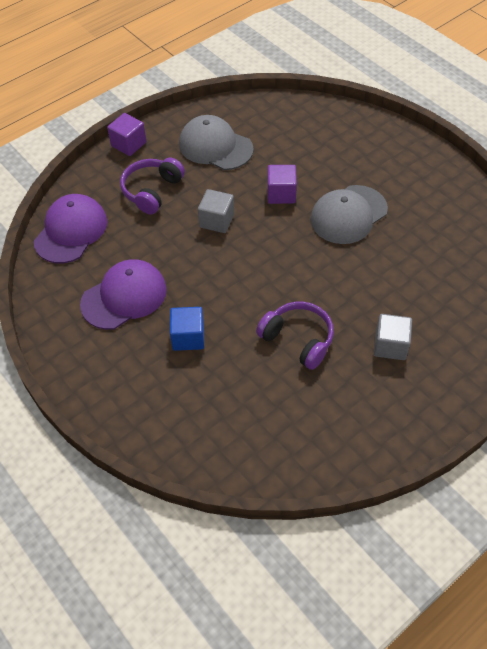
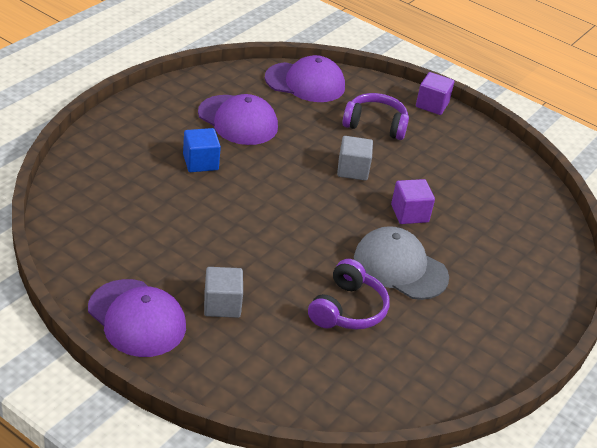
camera: 70 degrees right, 15 degrees down
grey cap [179,115,254,170] -> none
purple headphones [256,302,334,370] -> purple headphones moved to [308,259,389,330]
none -> purple cap [88,279,186,357]

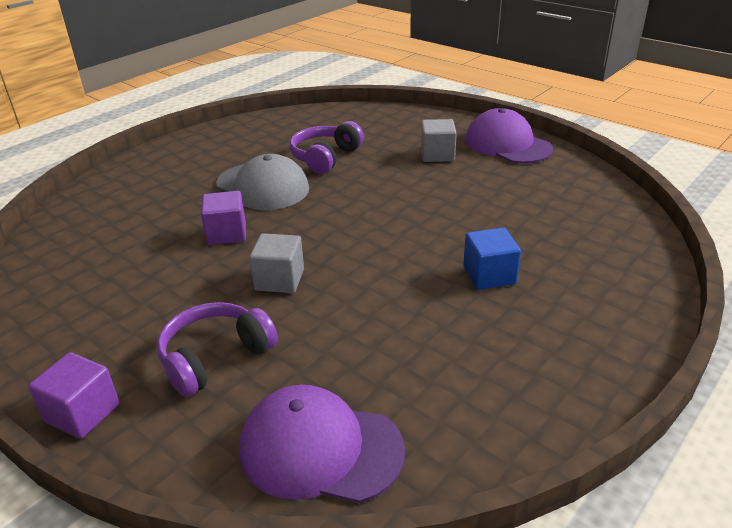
camera: 170 degrees left, 5 degrees down
purple cap [198,94,278,145] -> none
purple headphones [342,93,409,140] -> purple headphones turned 120 degrees clockwise [157,302,278,397]

